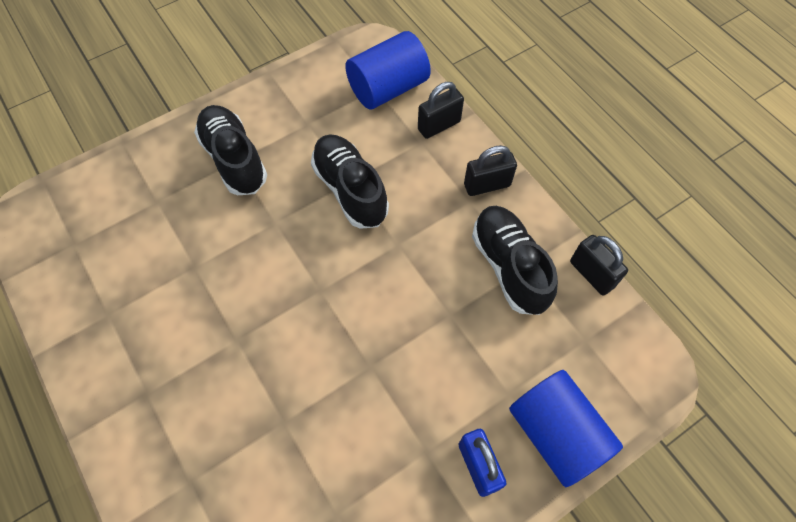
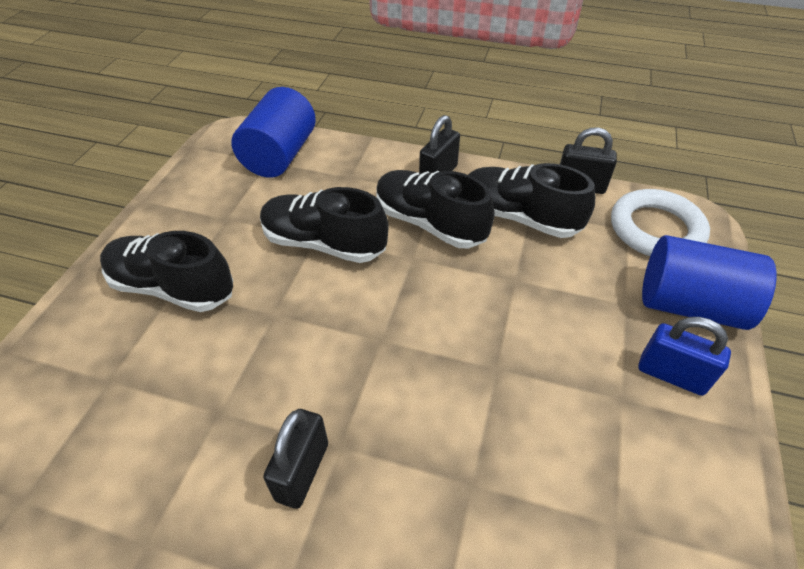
camera: 40 degrees left, 15 degrees down
black padlock [418,82,464,139] -> black padlock moved to [263,409,328,509]
none -> black shoe [376,170,495,248]
none -> white ring [611,189,710,256]

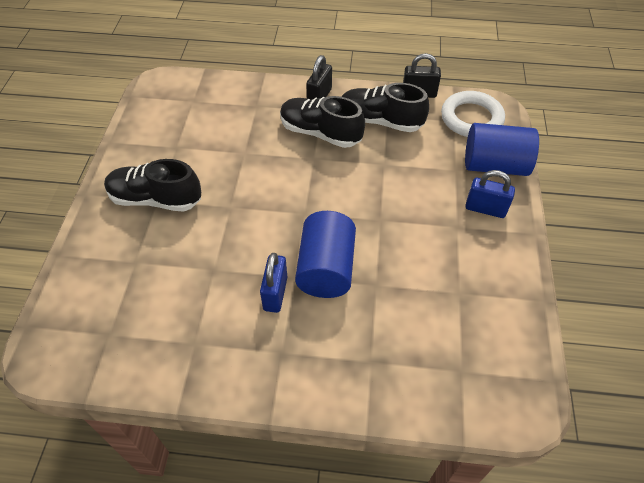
camera: 10 degrees left, 5 degrees up
blue cylinder [231,87,316,178] -> blue cylinder moved to [295,211,356,298]
black shoe [260,187,389,263] -> none
black padlock [263,409,328,509] -> blue padlock [260,253,287,313]

